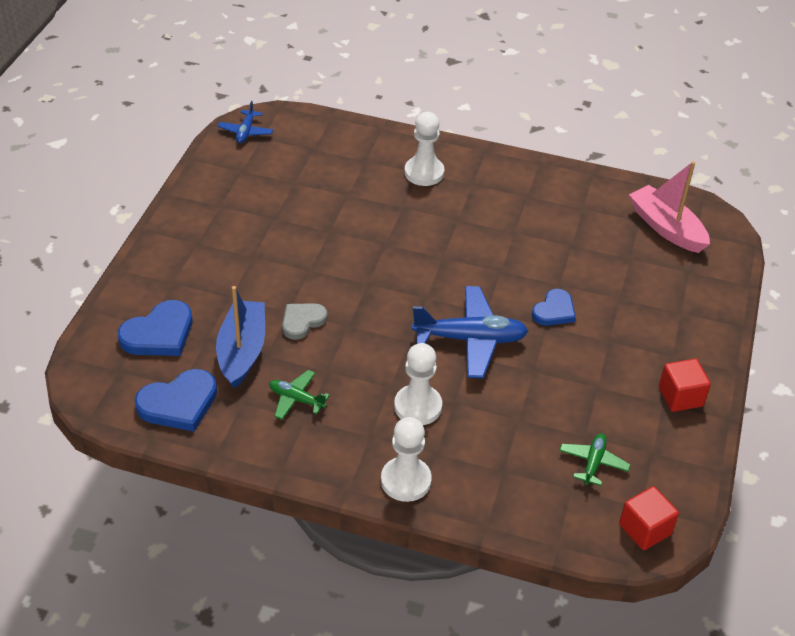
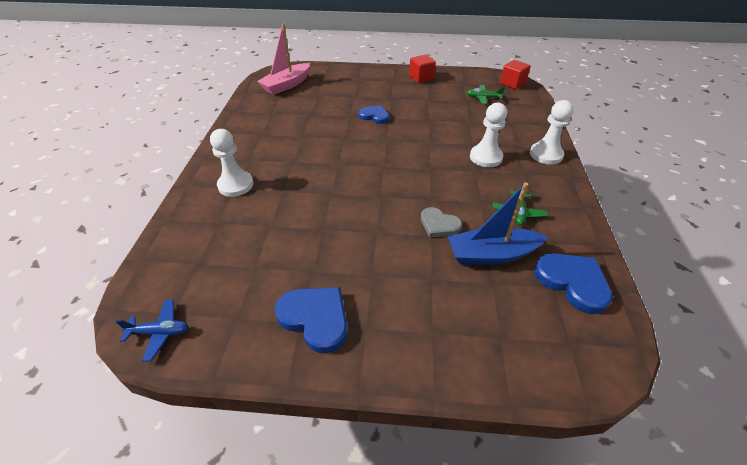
camera: 100 degrees left, 0 degrees up
blue heart [118,300,192,356] -> blue heart moved to [275,287,348,353]
blue plane [412,286,528,378] -> none

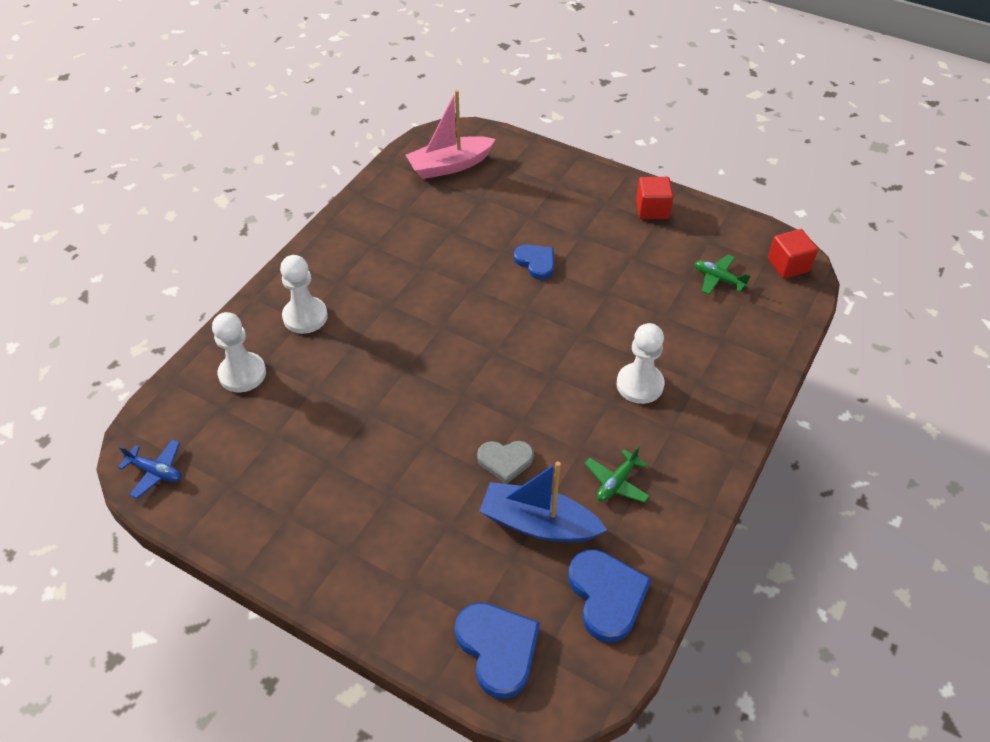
camera: 25 degrees right, 5 degrees up
blue heart [275,287,348,353] -> blue heart moved to [455,603,540,699]
grey heart [421,207,462,238] -> grey heart turned 60 degrees counterclockwise [477,441,534,484]
white pawn [530,100,574,165] -> white pawn moved to [212,312,266,392]

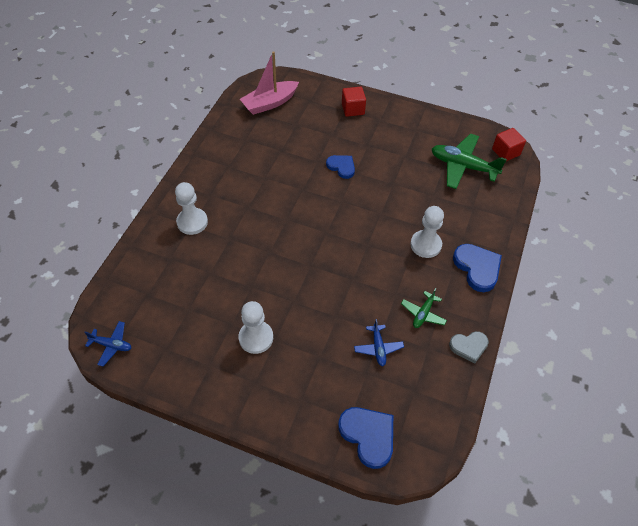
camera: 10 degrees left, 5 degrees up
white pawn [212,312,266,392] -> white pawn moved to [238,301,273,354]
grey heart [477,441,534,484] -> grey heart moved to [449,331,489,364]
blue boat [479,461,607,542] -> blue plane [354,319,404,366]
blue heart [568,549,651,643] -> blue heart moved to [453,244,502,292]
red cube [636,177,674,219] -> red cube moved to [342,86,366,117]
green plane [695,255,751,295] -> green plane [432,133,507,189], size x1.90

